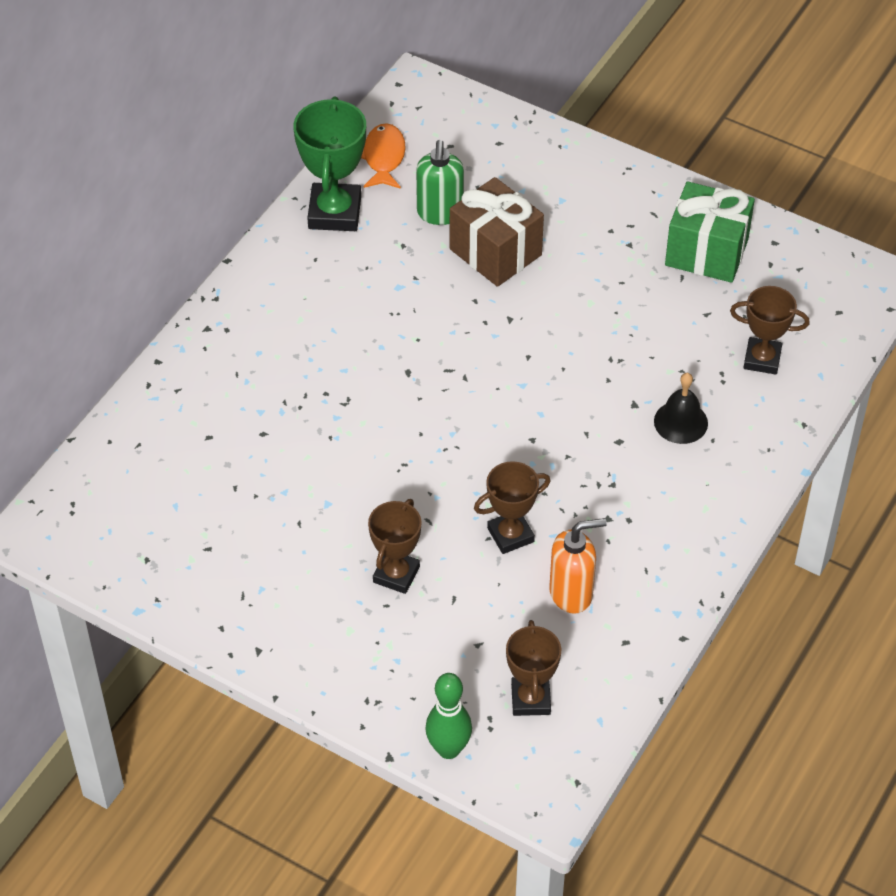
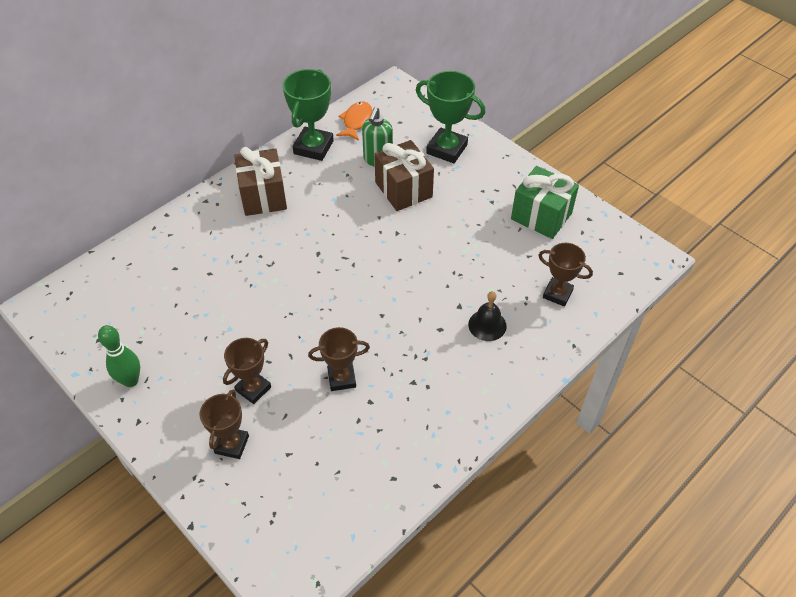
camera: 15 degrees right, 0 degrees up
green bowling pin [425,673,472,759] -> green bowling pin moved to [98,325,140,387]
brown trophy [506,620,561,716] -> brown trophy moved to [199,390,249,459]
orange soap dispenser [549,518,607,614] -> none
none -> brown gift [234,147,287,216]
none -> green trophy [416,71,486,163]

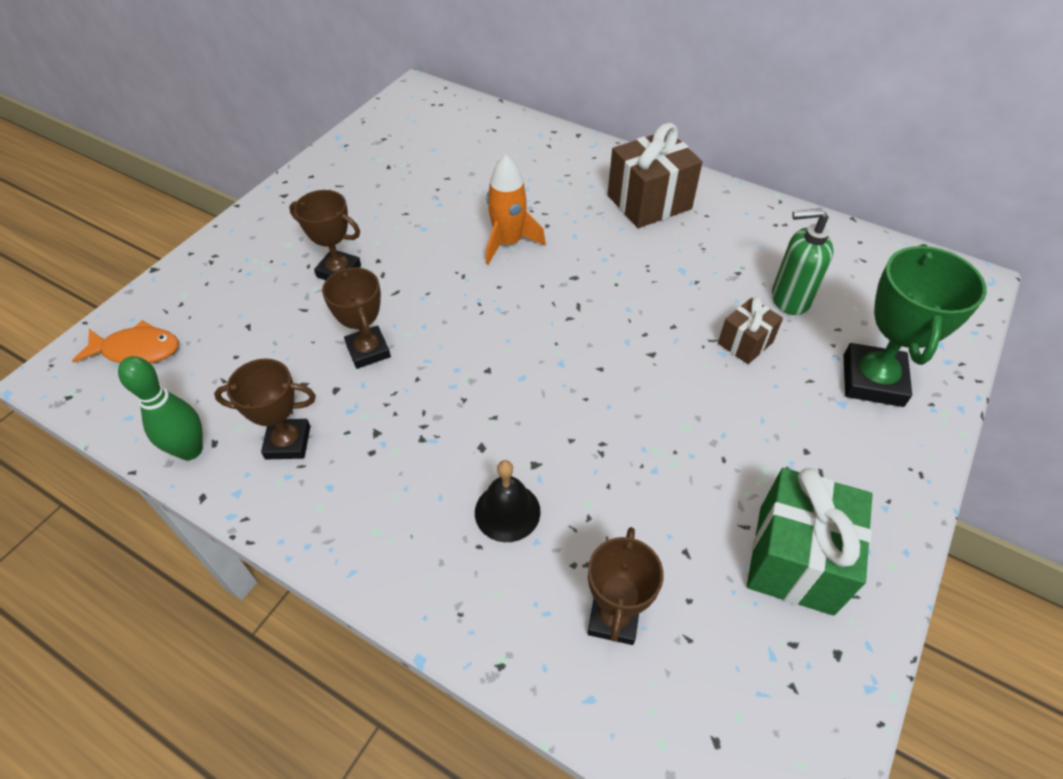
camera: 75 degrees right, 0 degrees up
green bowling pin [98,325,140,387] -> green bowling pin moved to [118,356,203,460]
brown trophy [199,390,249,459] -> brown trophy moved to [214,359,316,459]
green trophy [283,69,334,161] -> none
orange fish [336,101,372,141] -> orange fish moved to [72,320,179,363]
brown gift [374,140,434,211] -> brown gift [718,297,783,364], size x0.55
none -> orange rocket [486,155,546,265]

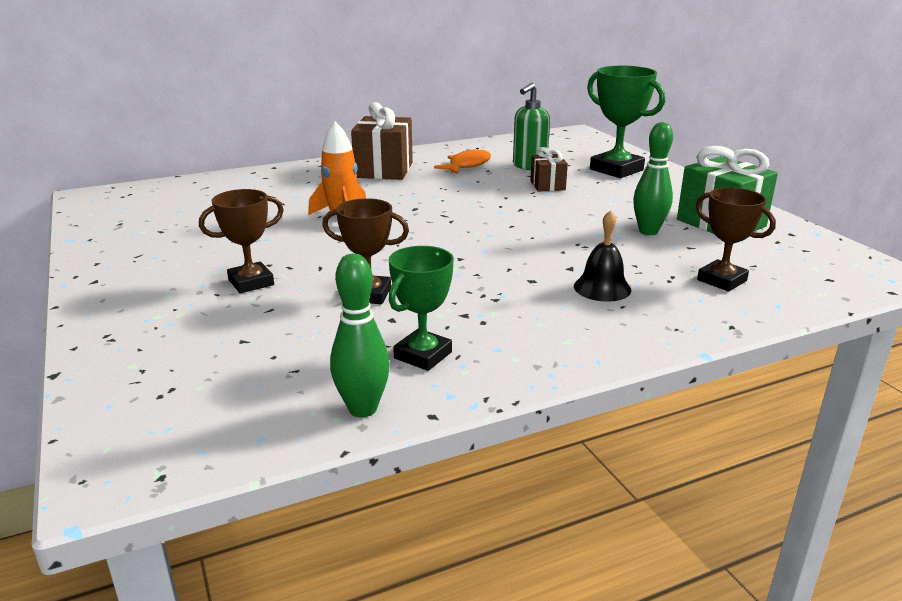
camera: 55 degrees left, 25 degrees down
orange fish [72,320,179,363] -> orange fish moved to [434,148,491,174]
brown trophy [214,359,316,459] -> green trophy [389,246,454,371]
none -> green bowling pin [633,122,673,235]

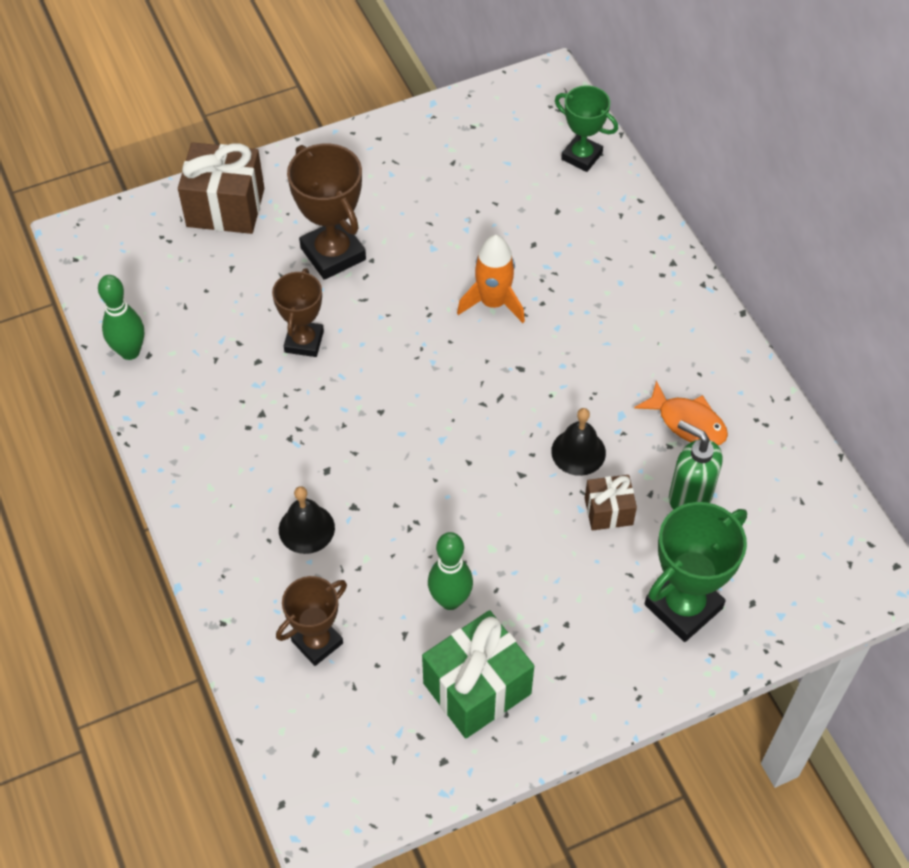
camera: 90 degrees right, 30 degrees up
brown trophy [199,189,284,293] -> brown trophy [287,144,366,280], size x1.53
brown gift [351,102,413,180] -> brown gift moved to [178,142,265,234]
green trophy [389,246,454,371] -> green trophy moved to [555,85,618,172]
none -> black bell [551,408,606,476]

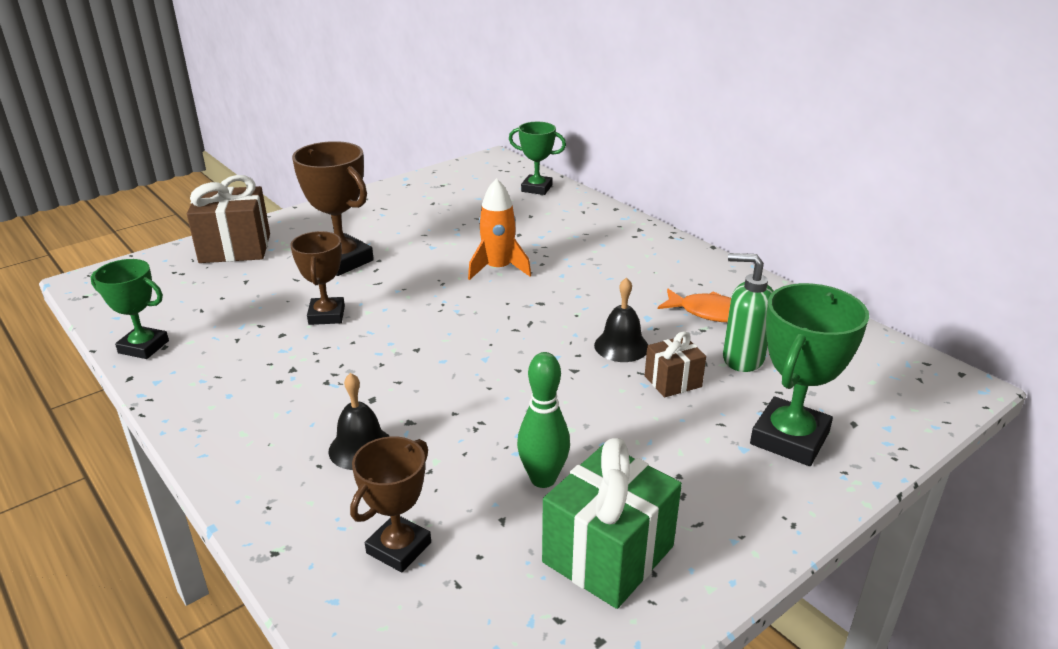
camera: 15 degrees left, 25 degrees down
green bowling pin [98,275,144,360] -> green trophy [90,259,169,359]

